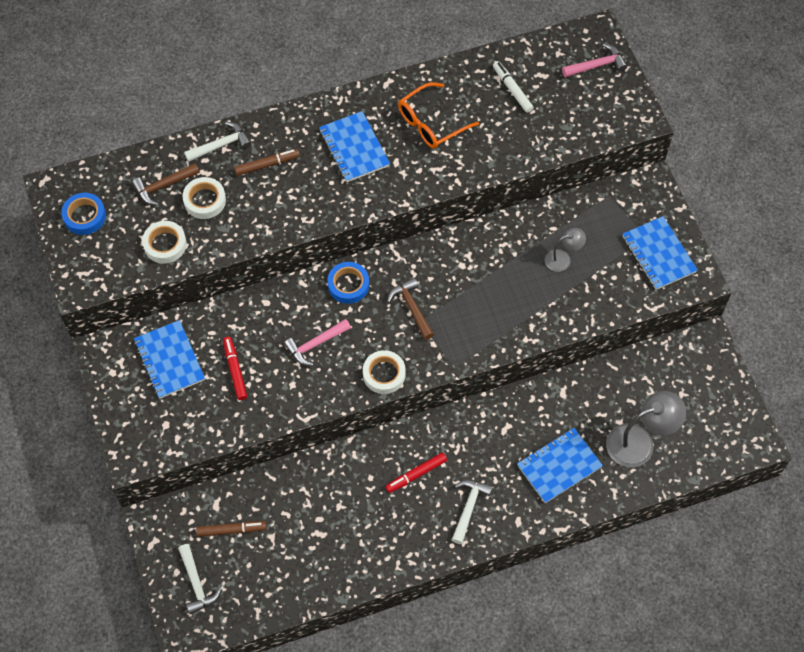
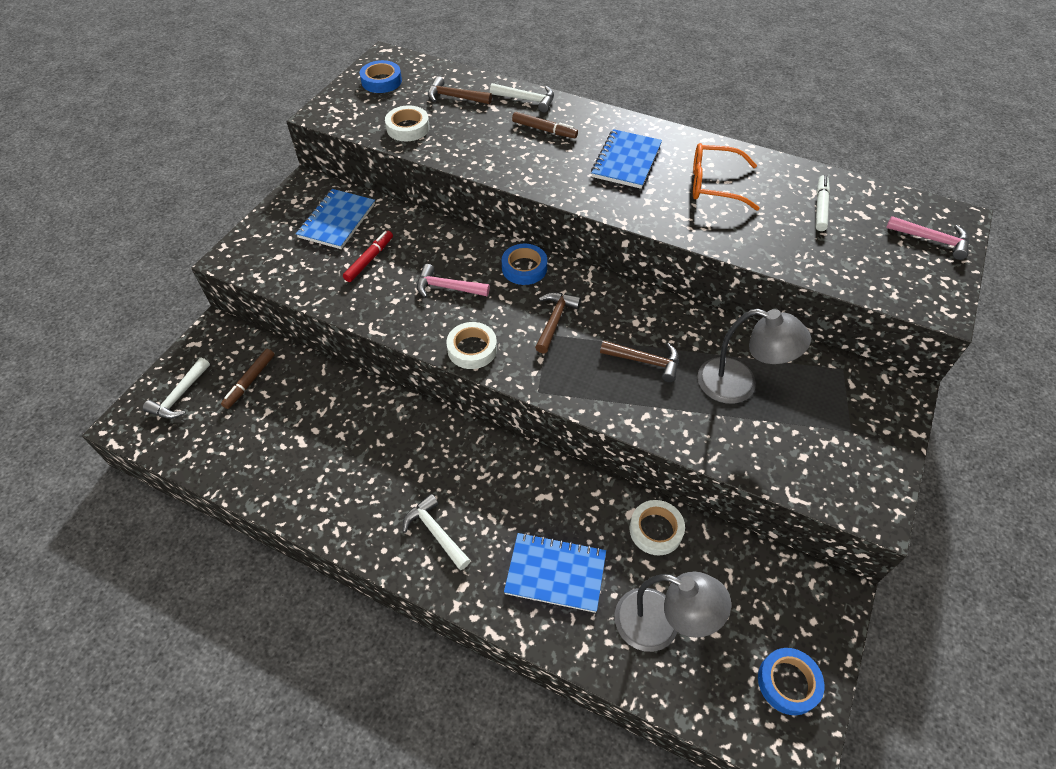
camera: 45 degrees right, 10 degrees down
white tape [183,177,226,219] -> white tape moved to [630,500,685,555]
brown marker [196,521,266,537] -> brown marker turned 75 degrees clockwise [221,349,275,409]
red marker [385,452,447,493] -> none
white hammer [452,480,493,544] -> white hammer turned 105 degrees counterclockwise [403,494,471,570]
grey lamp [545,228,586,272] -> grey lamp [697,309,811,404], size x1.80
blue notebook [623,216,698,290] -> none
none -> brown hammer [600,340,679,382]
none -> blue tape [758,648,825,715]

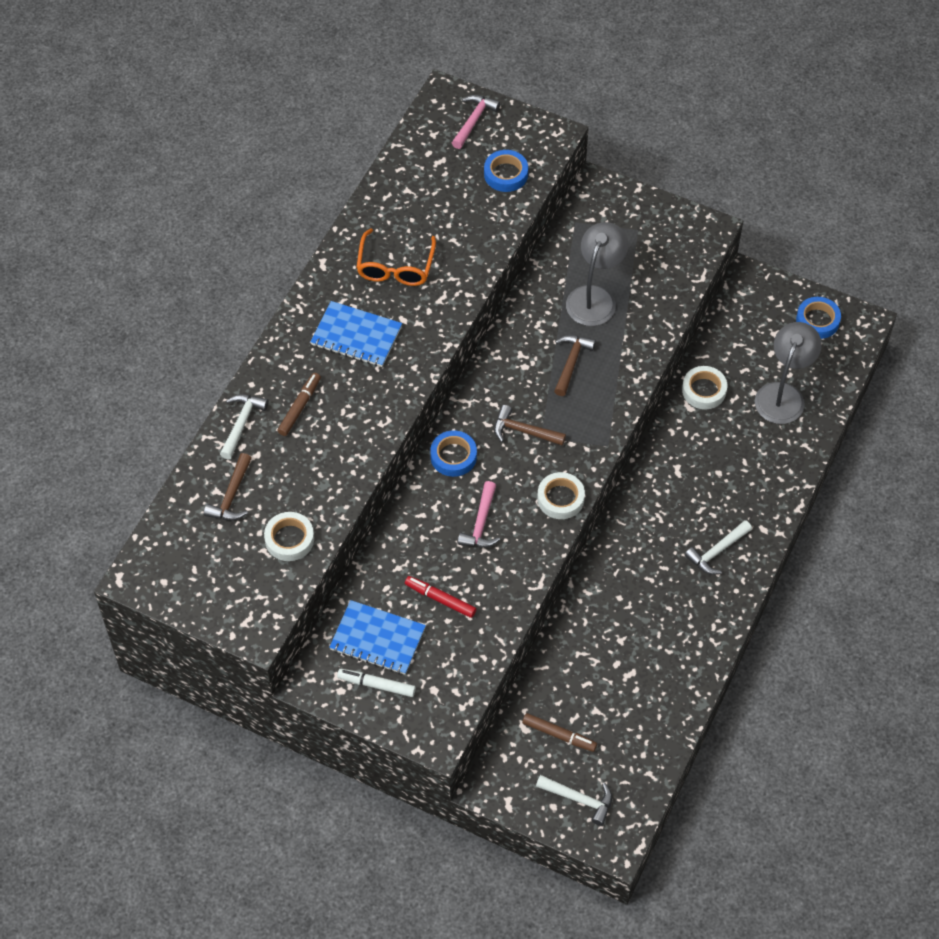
camera: 90 degrees left, 5 degrees up
blue tape [360,60,402,93] -> blue tape moved to [484,150,528,192]
blue notebook [504,533,606,613] -> none
white marker [815,175,830,231] -> white marker moved to [337,669,416,697]

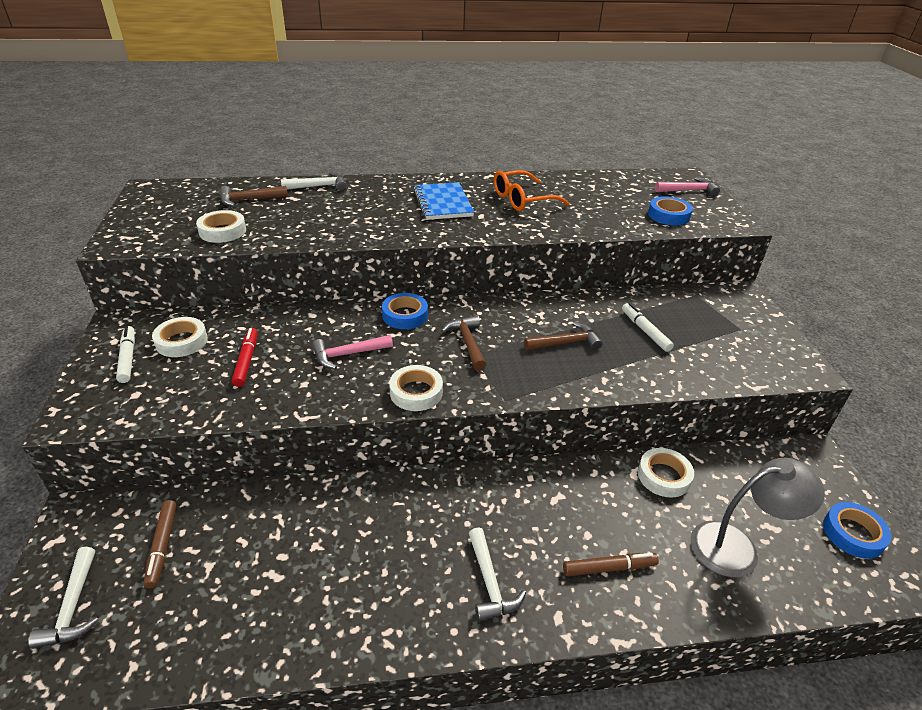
camera: 55 degrees right, 20 degrees down
brown marker [277,373,321,436] -> brown marker moved to [563,553,659,576]
blue notebook [329,600,426,675] -> white tape [152,317,208,357]
grey lamp [566,222,628,326] -> white marker [622,303,674,352]
white hammer [685,520,752,575] -> white hammer turned 120 degrees counterclockwise [469,527,526,622]

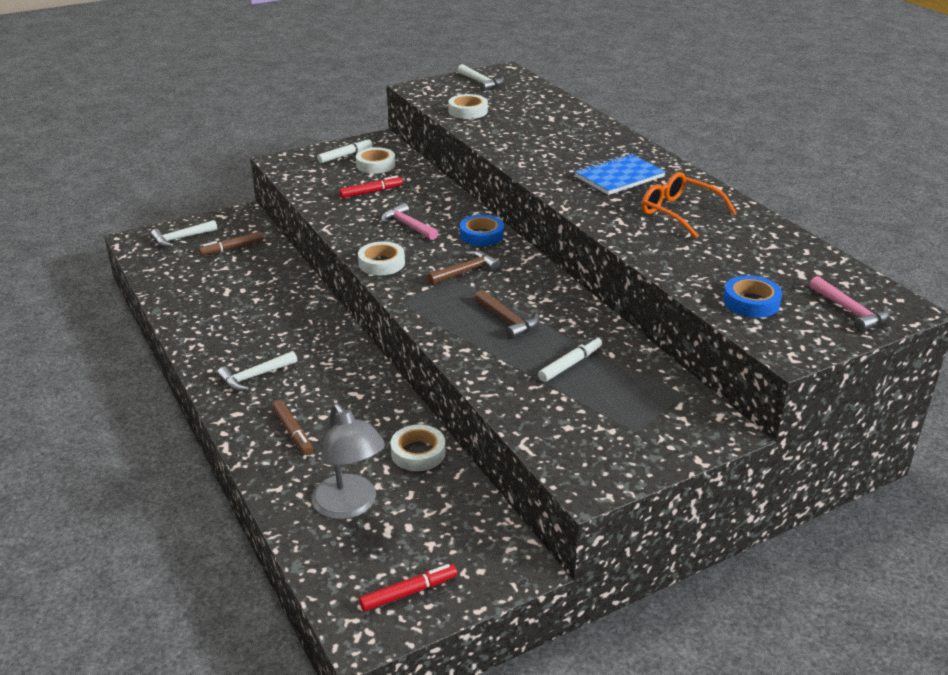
camera: 70 degrees right, 5 degrees down
brown hammer [220,186,288,206] -> none
white hammer [281,172,346,191] -> white hammer moved to [458,64,504,91]
blue tape [823,502,891,559] -> red marker [359,564,457,612]

